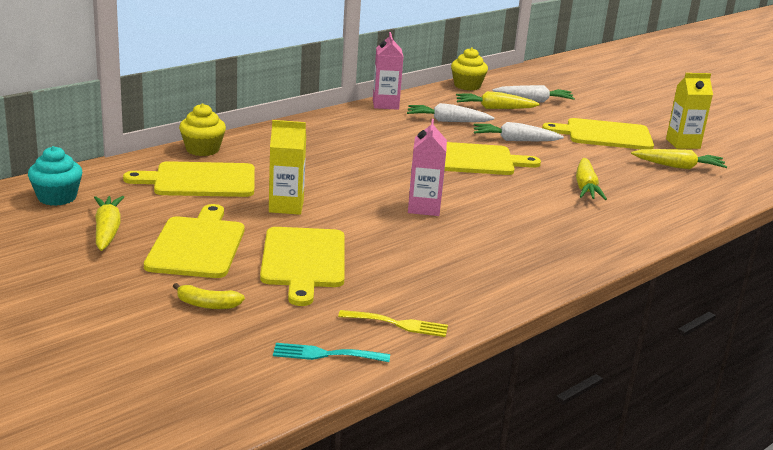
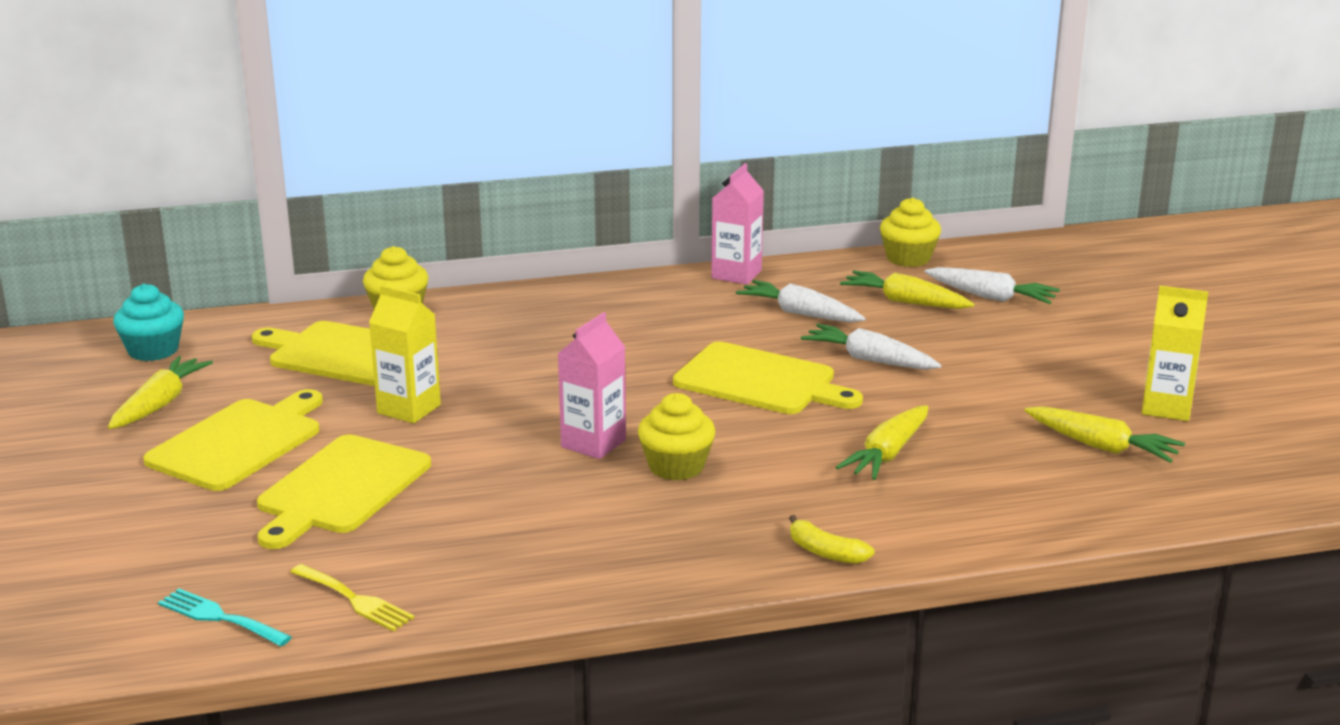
camera: 30 degrees right, 0 degrees up
yellow banana [173,283,245,309] -> yellow banana moved to [789,515,874,564]
yellow cutting board [542,118,654,149] -> none
none -> yellow cupcake [638,393,715,481]

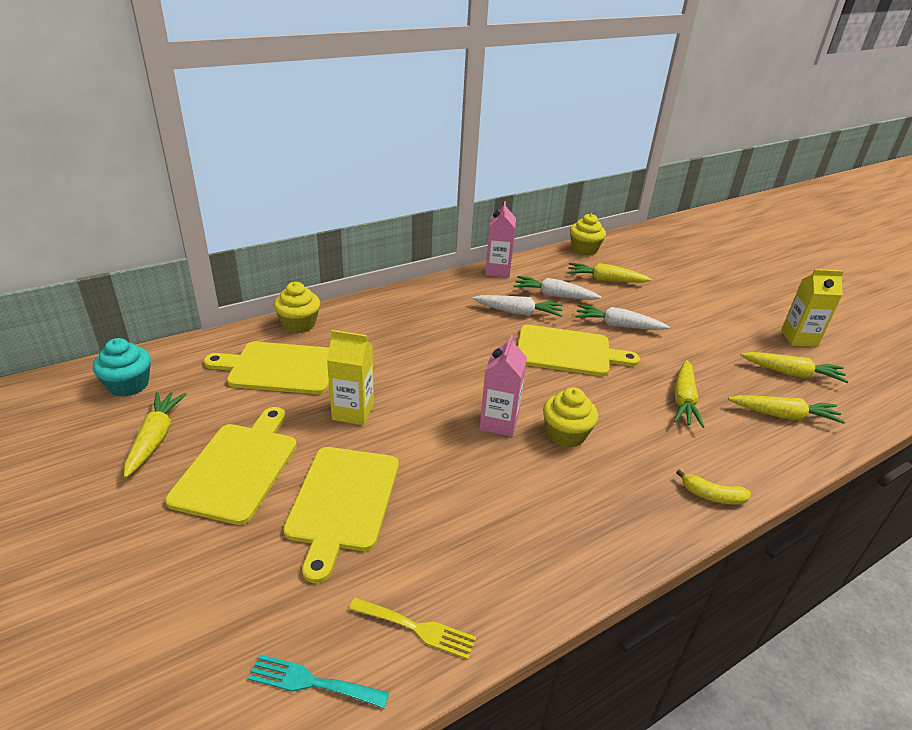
camera: 20 degrees left, 10 degrees up
white carrot [924,267,1060,304] -> white carrot moved to [472,295,563,317]
none -> yellow carrot [728,395,845,424]

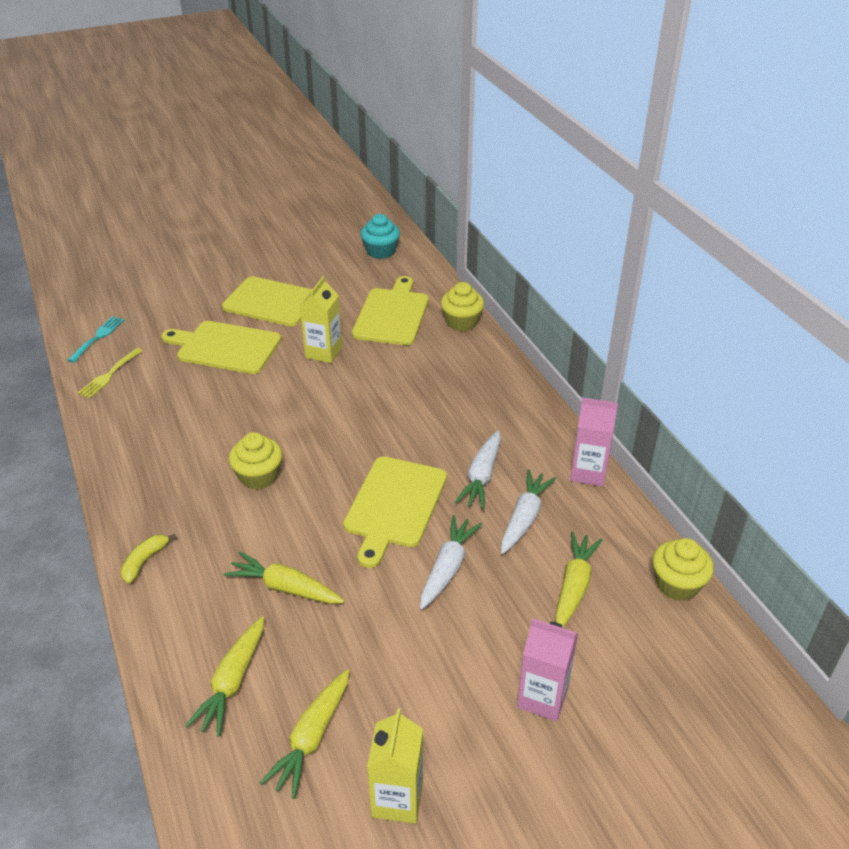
camera: 100 degrees right, 5 degrees up
yellow carrot [124,392,187,478] -> none
pink carton [480,335,527,437] -> pink carton moved to [517,618,578,721]

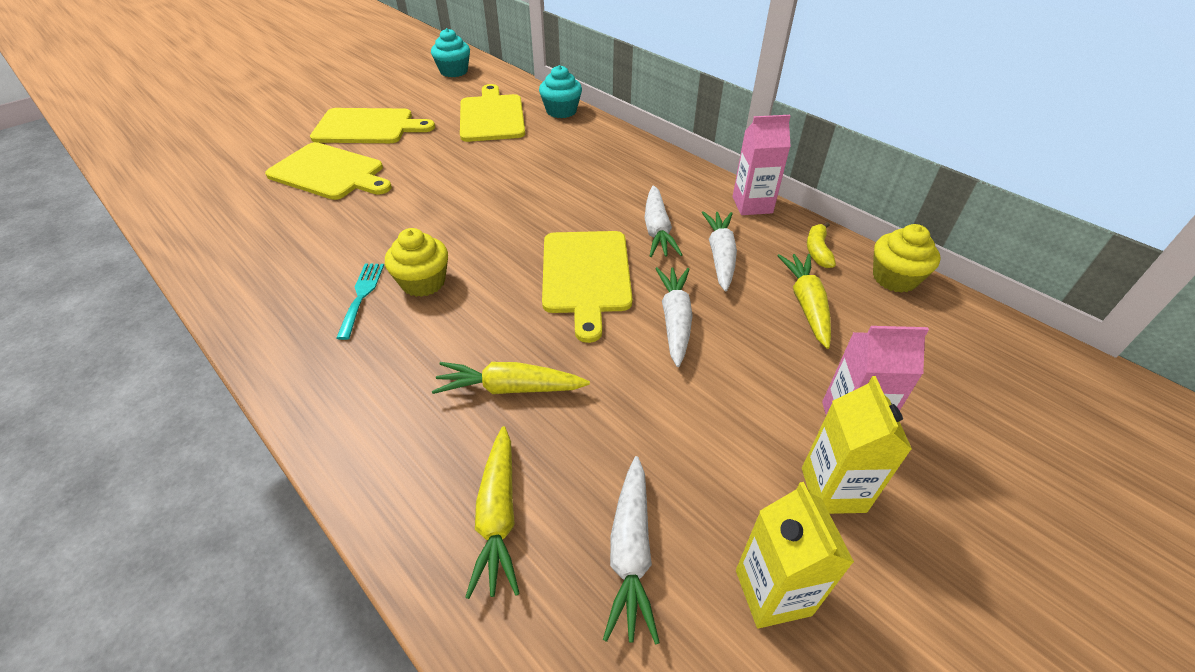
camera: 20 degrees left, 5 degrees up
turquoise fork [68,316,124,363] -> turquoise fork moved to [336,264,384,340]
yellow fork [78,348,142,399] -> none
yellow banana [121,534,177,584] -> yellow banana moved to [807,222,836,268]
yellow cutting board [161,321,281,374] -> yellow cutting board turned 150 degrees counterclockwise [265,142,392,200]
yellow carrot [260,669,349,799] -> white carrot [603,456,660,644]
yellow carton [300,276,342,363] -> yellow carton moved to [802,376,912,514]
yellow cupcake [441,282,484,331] -> turquoise cupcake [539,65,582,118]

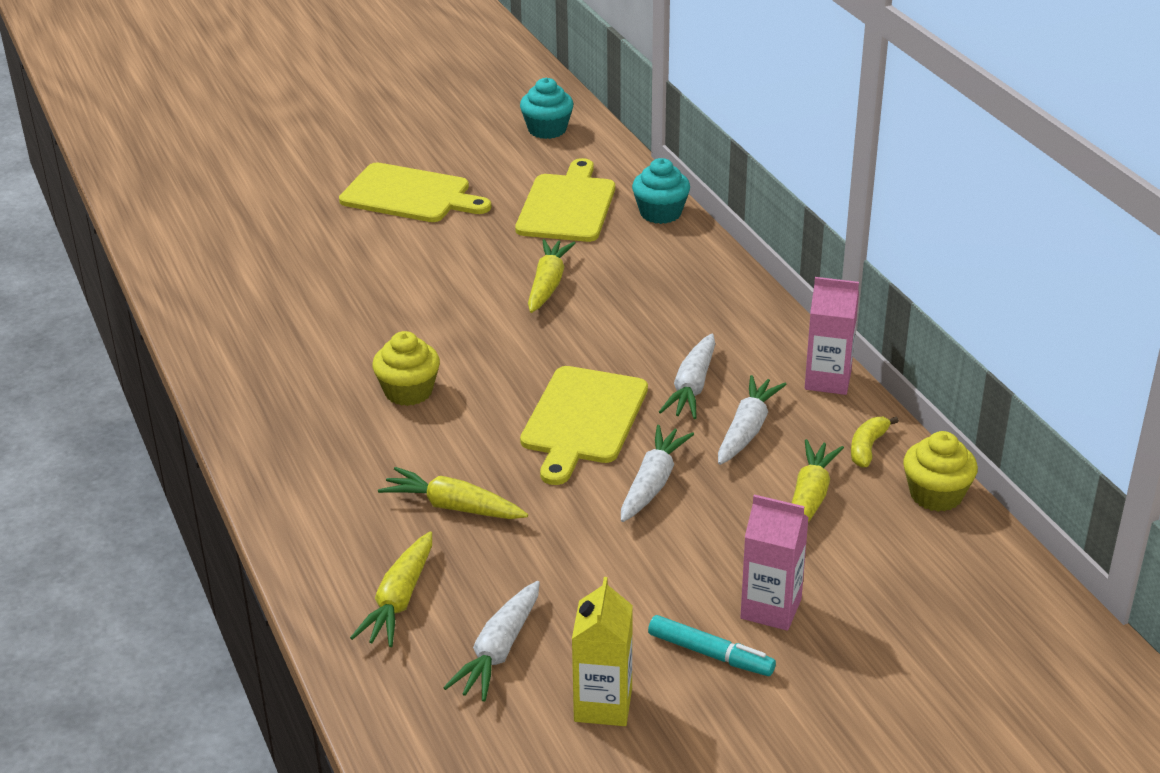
camera: 20 degrees right, 10 degrees down
yellow cutting board [265,142,392,200] -> none
turquoise fork [336,264,384,340] -> none
yellow carton [802,376,912,514] -> turquoise marker [648,615,776,676]
none -> yellow carrot [528,239,575,313]

